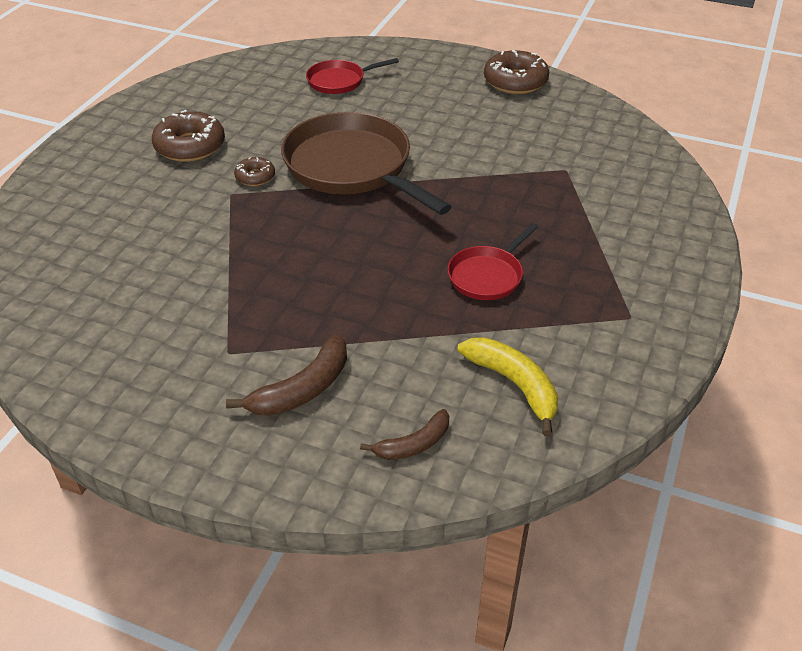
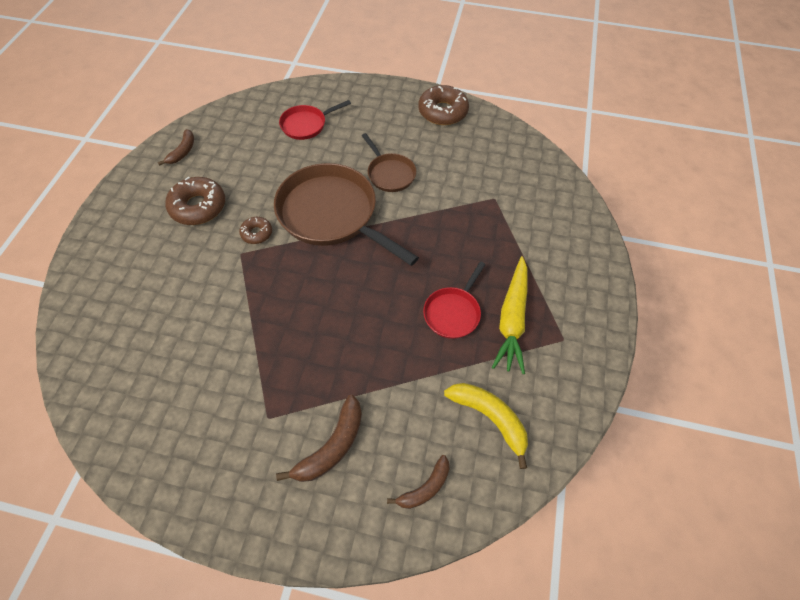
camera: 10 degrees left, 15 degrees up
none -> brown banana [158,129,194,166]
none -> brown pan [362,133,416,192]
none -> yellow carrot [492,256,528,374]

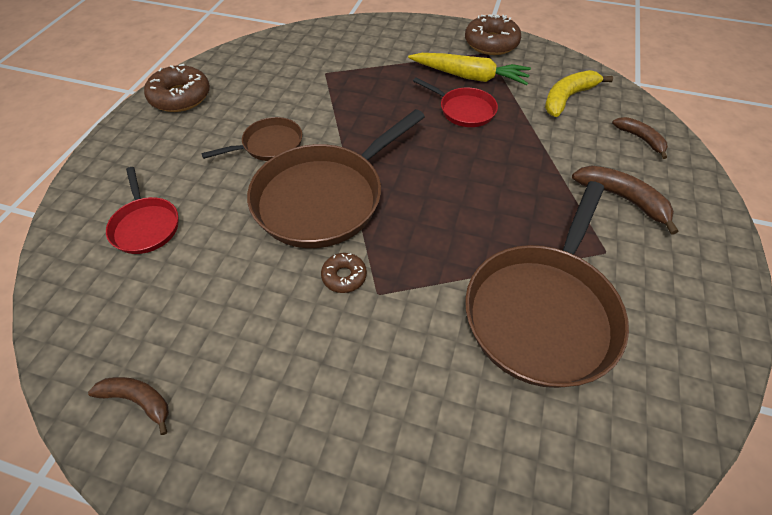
camera: 85 degrees left, 5 degrees down
brown donut [165,177,225,225] -> brown donut moved to [465,14,521,55]
none -> brown pan [465,181,629,388]

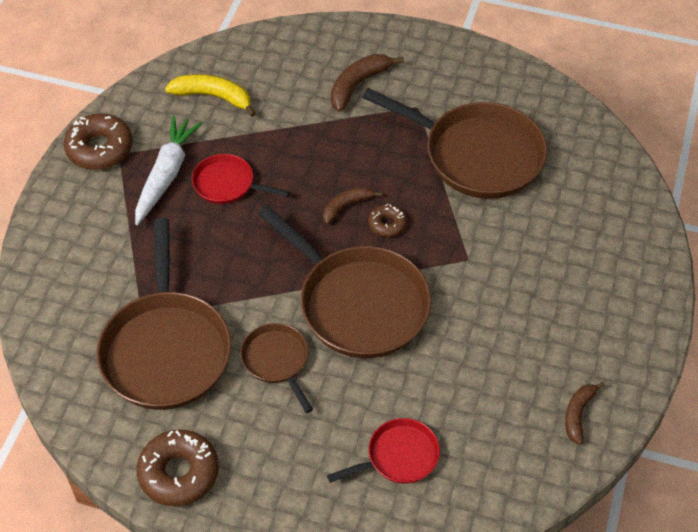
camera: 90 degrees left, 0 degrees up
brown donut [321,253,367,293] -> brown donut moved to [368,204,407,237]
yellow carrot [408,53,531,85] -> white carrot [135,115,203,225]
red pan [413,77,498,127] -> red pan turned 105 degrees counterclockwise [192,154,290,204]
yellow banana [545,70,613,117] -> yellow banana turned 150 degrees clockwise [165,74,256,117]
brown banana [612,117,668,159] -> brown banana moved to [323,187,382,225]
none -> brown pan [96,218,231,410]

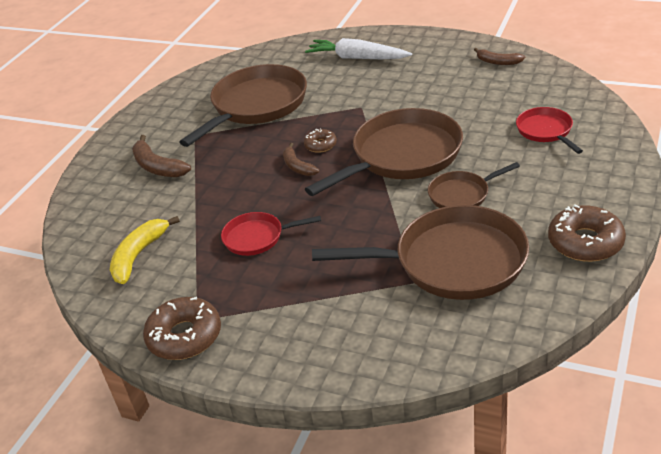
camera: 80 degrees left, 15 degrees down
white carrot [135,115,203,225] -> white carrot moved to [305,38,412,59]
red pan [192,154,290,204] -> red pan turned 60 degrees clockwise [221,212,321,256]

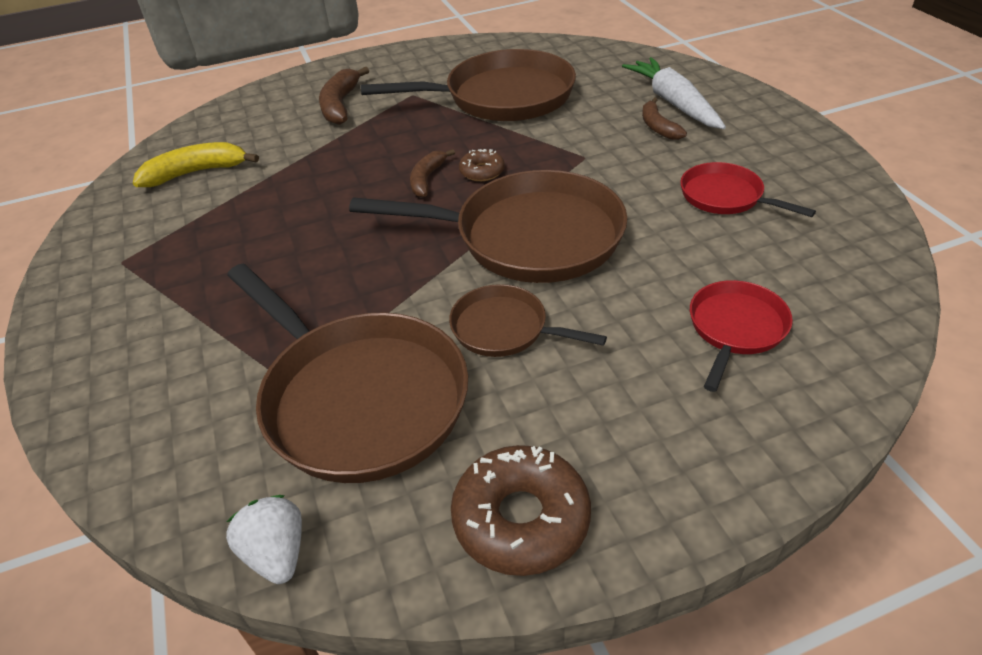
camera: 45 degrees right, 5 degrees up
brown donut [143,297,221,360] -> none
red pan [221,212,321,256] -> red pan moved to [680,162,816,217]
brown banana [474,48,525,65] -> brown banana moved to [642,98,687,140]
none -> white strawberry [226,495,302,584]

